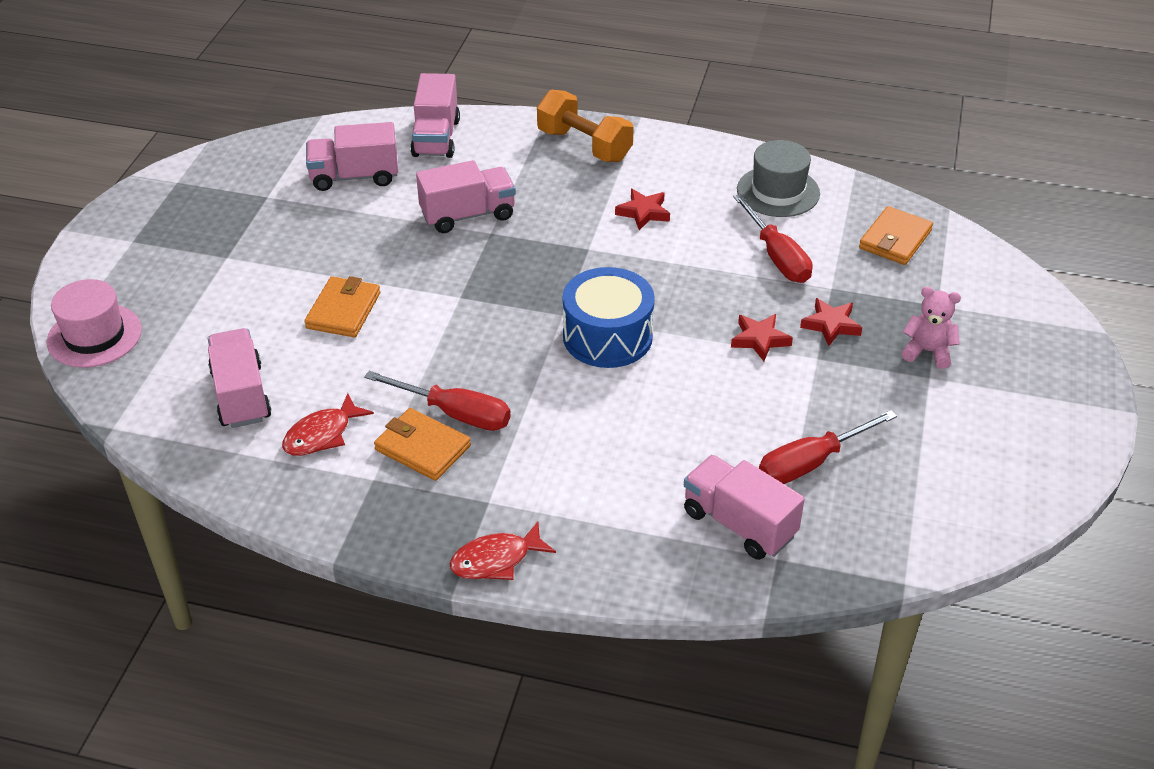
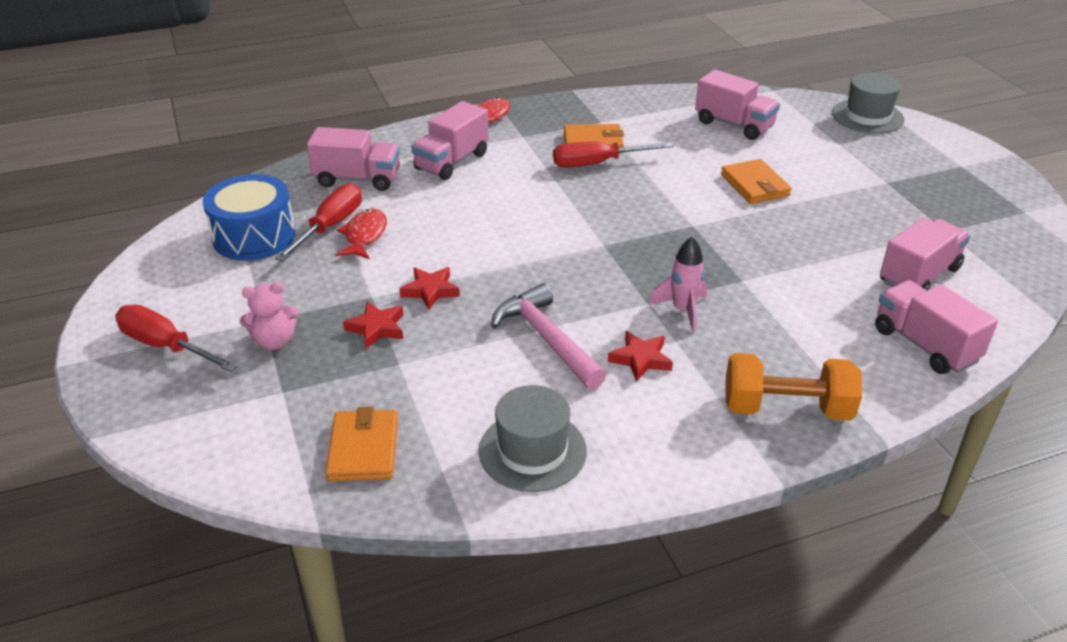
camera: 145 degrees right, 5 degrees down
pink hat [47,279,142,368] -> grey hat [832,72,904,134]
red fish [282,393,374,456] -> red fish moved to [335,209,387,259]
pink truck [416,160,516,233] -> pink truck moved to [411,101,489,180]
blue drum [563,267,655,368] -> blue drum moved to [203,174,296,261]
red screwdriver [733,194,813,283] -> red screwdriver moved to [115,304,238,372]
none -> pink hammer [491,283,606,389]
none -> pink rocket [650,237,707,332]

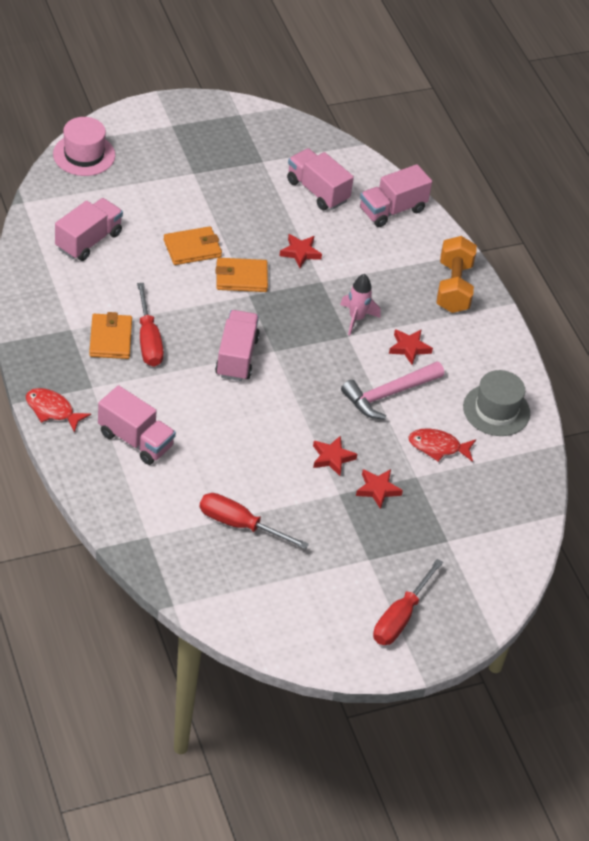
camera: 95 degrees left, 10 degrees up
blue drum [203,174,296,261] -> none
pink teddy bear [240,282,299,350] -> none
pink truck [307,127,400,191] -> pink truck moved to [215,310,260,381]
orange wallet [326,407,398,481] -> orange wallet moved to [216,258,268,292]
red fish [335,209,387,259] -> red fish moved to [409,428,476,462]
grey hat [832,72,904,134] -> pink hat [53,117,115,176]
none -> red star [279,234,322,268]

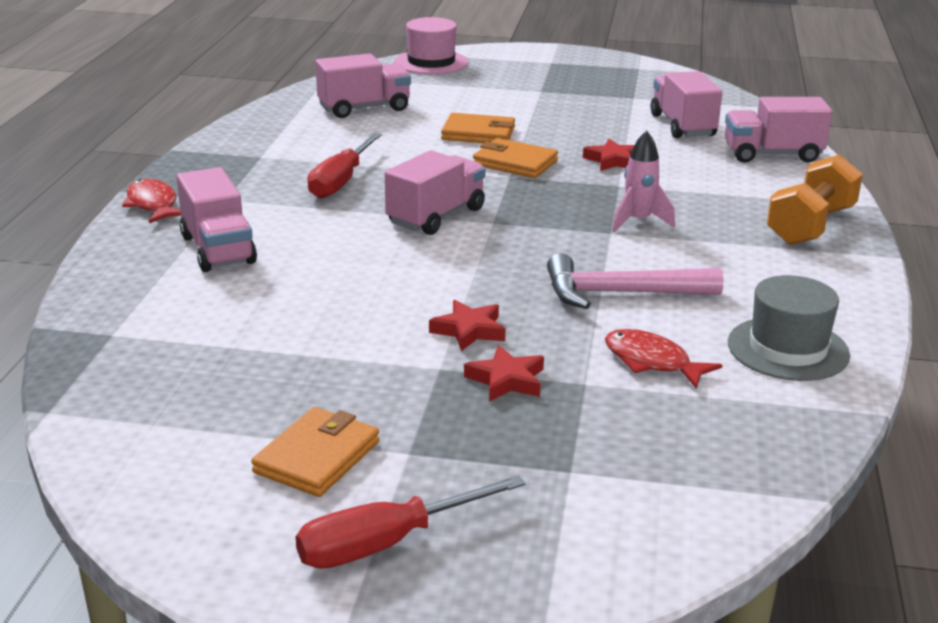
camera: 35 degrees right, 20 degrees down
orange wallet [89,312,132,359] -> orange wallet moved to [251,407,379,497]
red screwdriver [200,493,309,549] -> none
red star [389,329,433,365] -> none

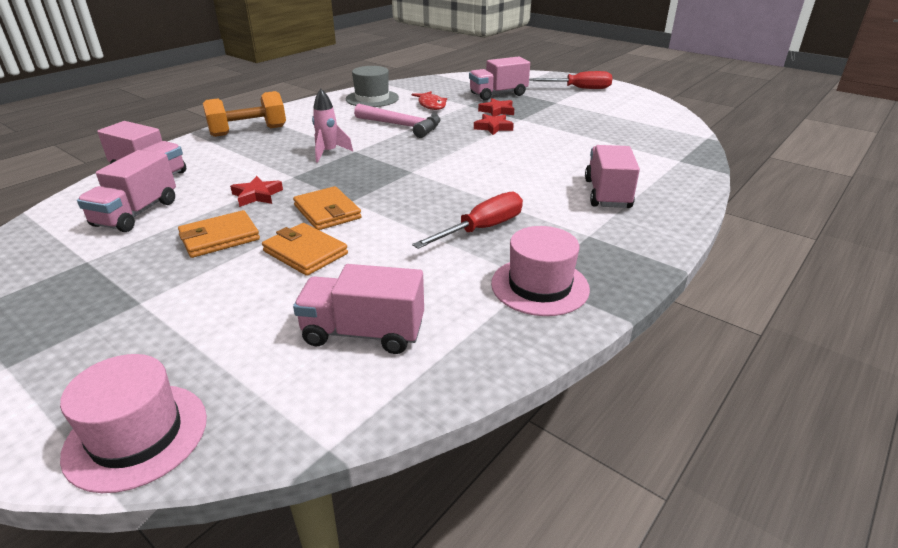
camera: 150 degrees left, 5 degrees up
red fish [122,179,181,223] -> none
orange wallet [251,407,379,497] -> orange wallet moved to [178,210,260,258]
pink truck [385,150,486,235] -> pink truck moved to [469,57,530,101]
none -> pink hat [491,226,590,316]

